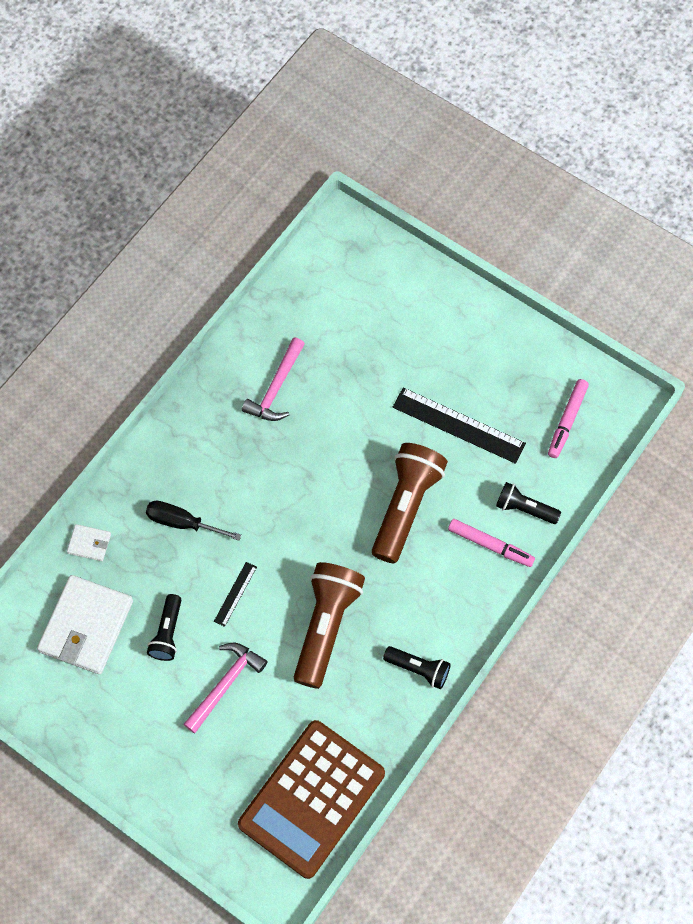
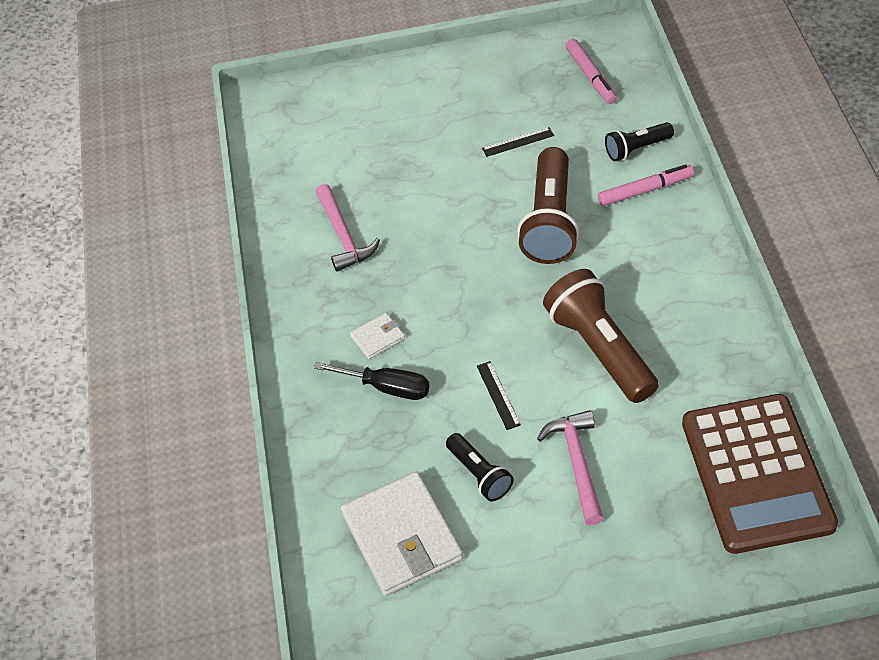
camera: 40 degrees left, 15 degrees down
white wallet [67,524,111,561] -> white wallet moved to [350,313,405,359]
black screwdriver [146,501,242,541] -> black screwdriver turned 135 degrees counterclockwise [314,362,430,400]
brown flashlight [372,443,448,563] -> brown flashlight turned 150 degrees counterclockwise [517,147,579,264]
black flashlight [383,646,451,689] -> none
black ruler [393,388,526,464] -> black ruler [482,127,554,157], size x0.49

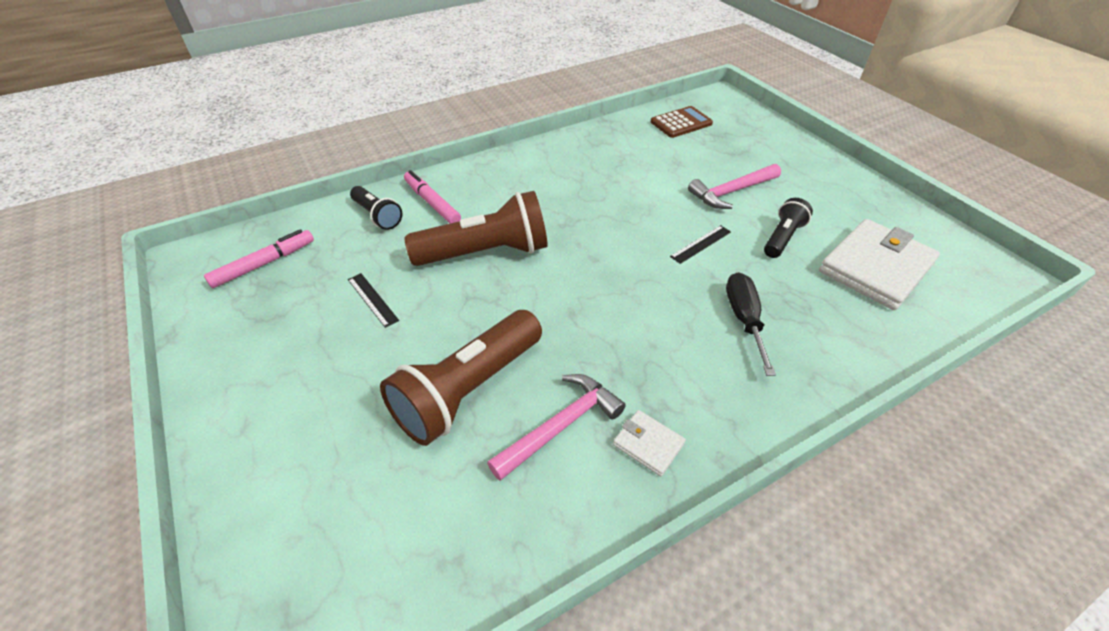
camera: 115 degrees left, 5 degrees down
white wallet [350,313,405,359] -> white wallet moved to [613,410,686,476]
brown flashlight [543,269,659,403] -> brown flashlight moved to [380,310,542,446]
brown calculator [682,394,838,554] -> brown calculator [651,106,713,138], size x0.49

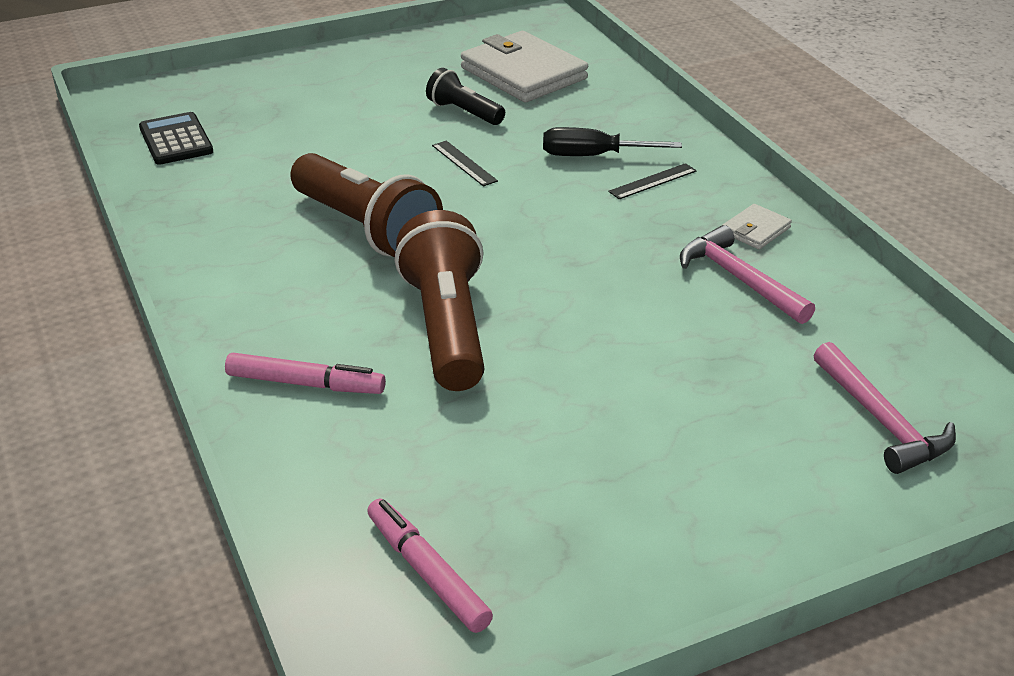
camera: 85 degrees left, 10 degrees down
black ruler [348,273,399,328] -> black ruler moved to [608,163,697,200]
black flashlight [350,186,402,230] -> none
brown flashlight [380,310,542,446] -> brown flashlight moved to [290,153,443,257]
pink marker [404,170,461,224] -> pink marker turned 135 degrees counterclockwise [225,353,386,394]
brown calculator [651,106,713,138] -> black calculator [139,112,213,165]
pink hammer [688,164,781,209] -> pink hammer moved to [813,342,956,474]

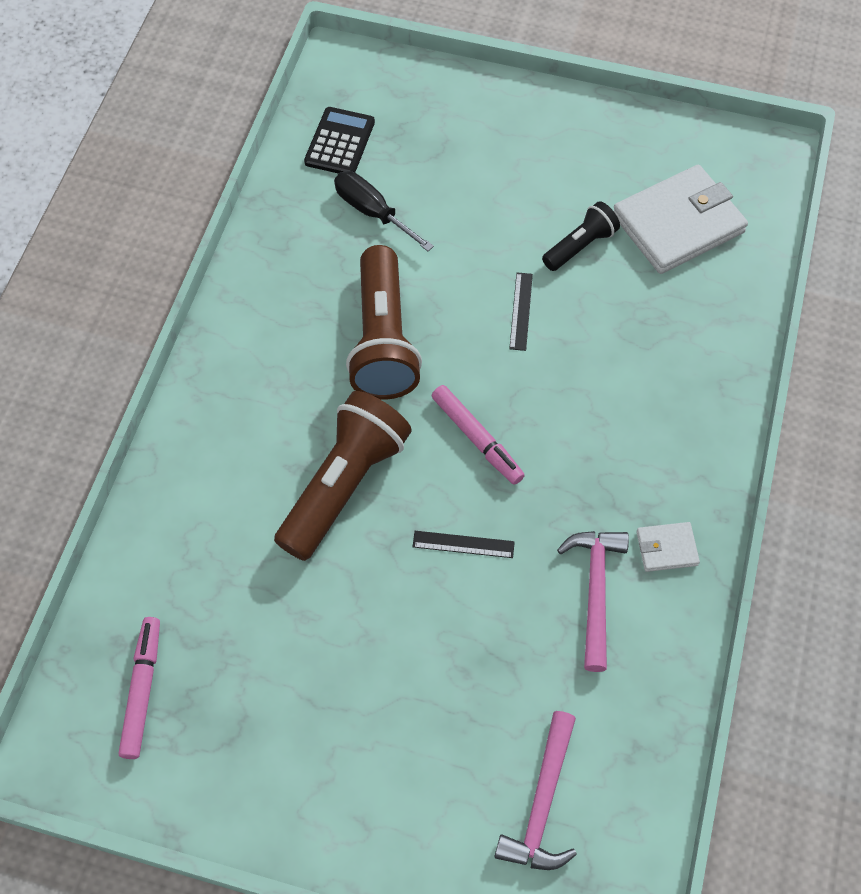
camera: 40 degrees right, 25 degrees up
pink marker [225,353,386,394] -> pink marker moved to [432,385,525,485]
black flashlight [426,68,505,125] -> black flashlight turned 60 degrees clockwise [542,201,620,271]
white wallet [461,31,588,102] -> white wallet turned 60 degrees clockwise [614,165,748,274]
black screwdriver [543,127,682,156] -> black screwdriver moved to [334,171,434,251]
black ruler [608,163,697,200] -> black ruler moved to [412,531,515,558]

